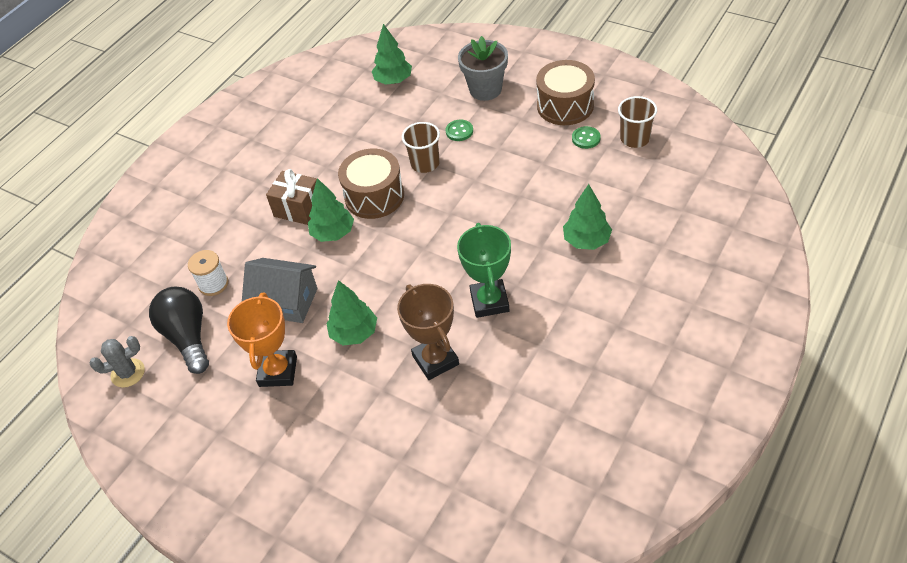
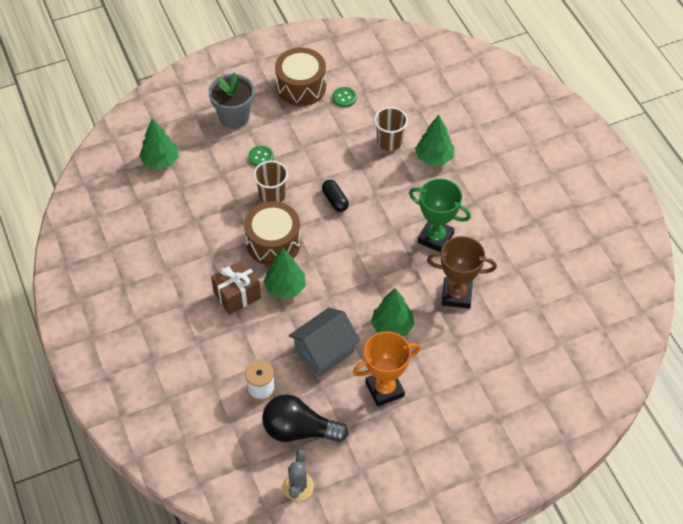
camera: 60 degrees left, 5 degrees up
orange trophy [227,292,297,387] -> orange trophy turned 60 degrees counterclockwise [353,331,421,407]
brown cup [618,96,657,148] -> brown cup moved to [374,107,408,151]
none -> black capsule [322,180,349,212]

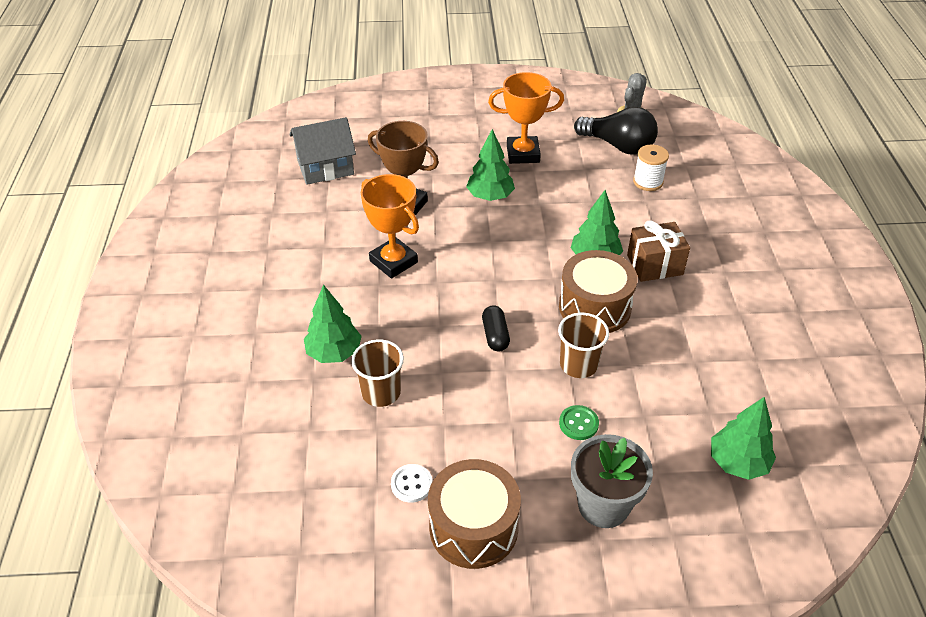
camera: 160 degrees left, 10 degrees down
grey house [289,308,360,377] -> grey house moved to [290,117,356,185]
green button [332,87,357,107] -> white button [391,464,432,503]
green trophy [409,178,471,252] -> orange trophy [361,174,419,279]

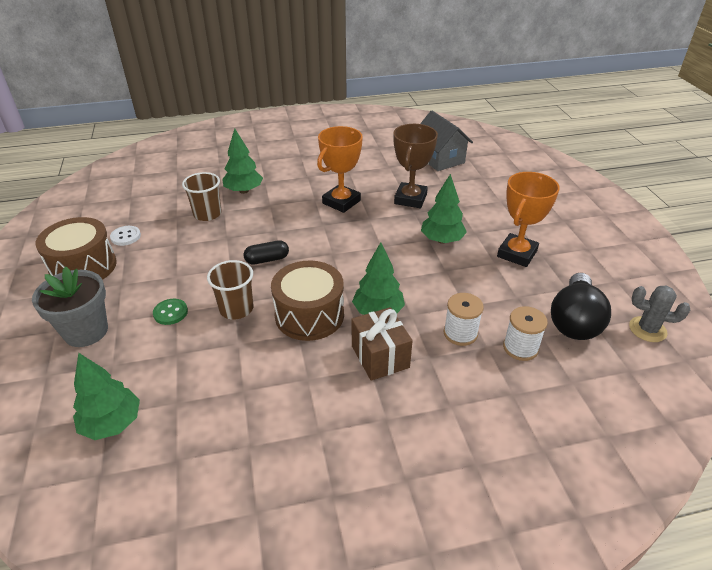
camera: 80 degrees right, 5 degrees down
orange trophy [488,72,564,164] -> orange trophy turned 45 degrees clockwise [497,172,560,267]
none -> white spool [444,293,484,346]

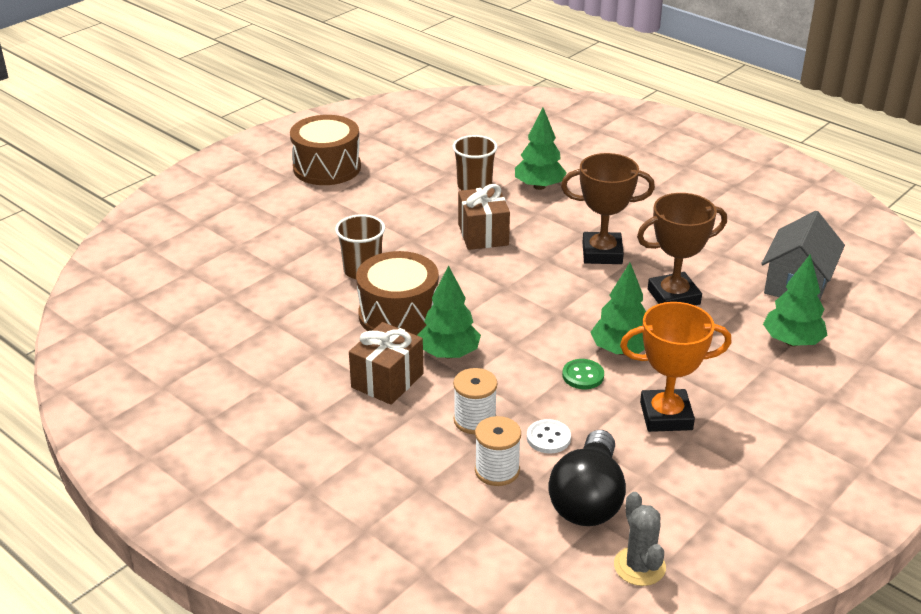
camera: 55 degrees right, 5 degrees down
grey flower pot [32,266,108,347] -> none
green tree [73,353,140,440] -> green tree moved to [763,254,827,346]
white button [110,226,141,246] -> white button moved to [527,419,571,454]
green button [153,299,188,325] -> green button moved to [562,359,604,389]
black capsule [244,240,289,265] -> none
orange trophy [317,126,363,213] -> brown trophy [561,153,655,264]
black light bulb [551,273,611,340] -> black light bulb turned 60 degrees counterclockwise [548,430,626,526]
none -> brown gift [458,184,510,250]

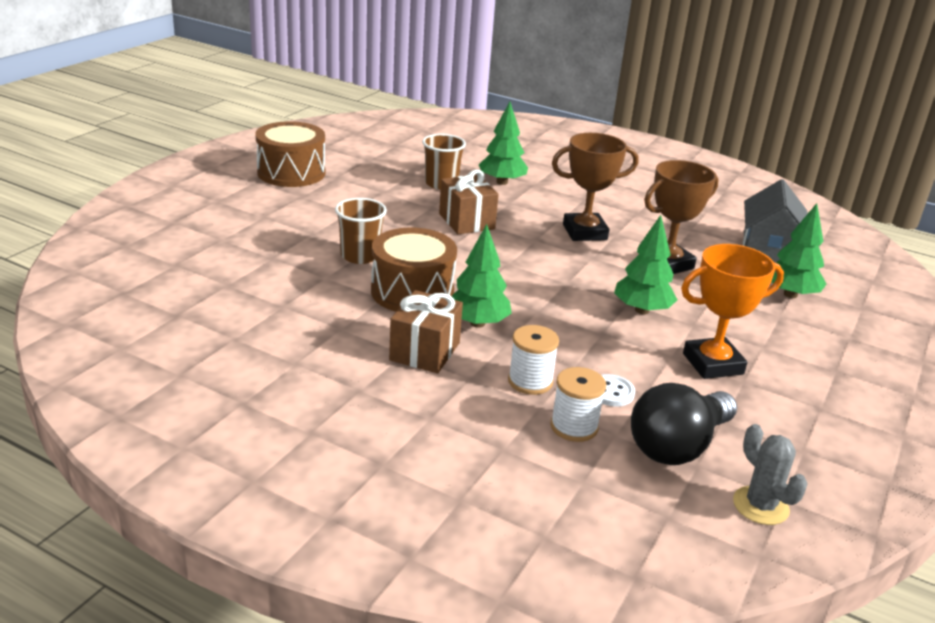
camera: 15 degrees left, 5 degrees down
black light bulb [548,430,626,526] -> black light bulb turned 45 degrees clockwise [631,383,737,465]
green button [562,359,604,389] -> none

